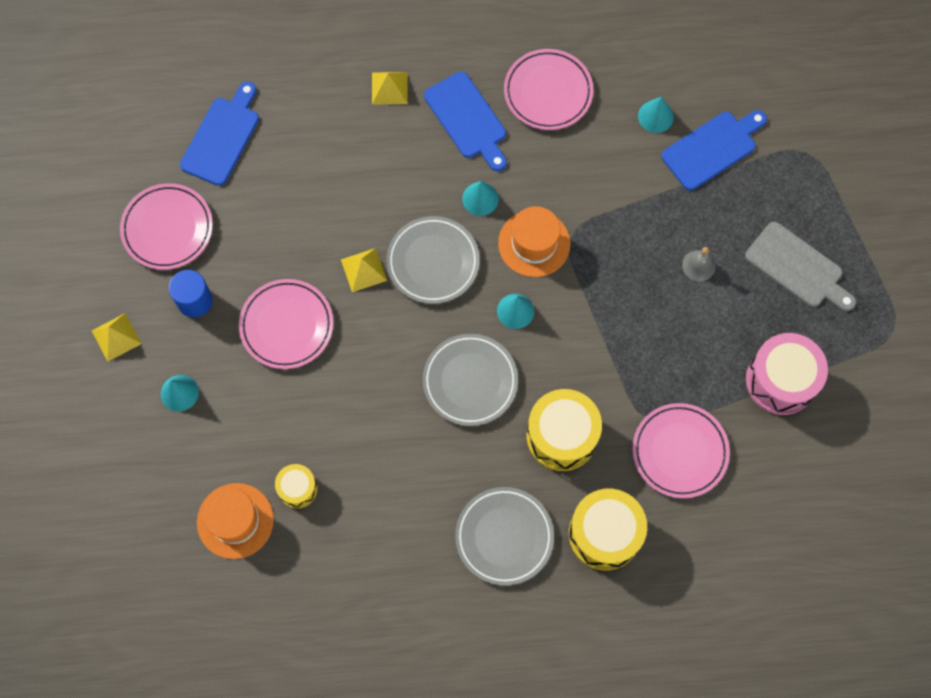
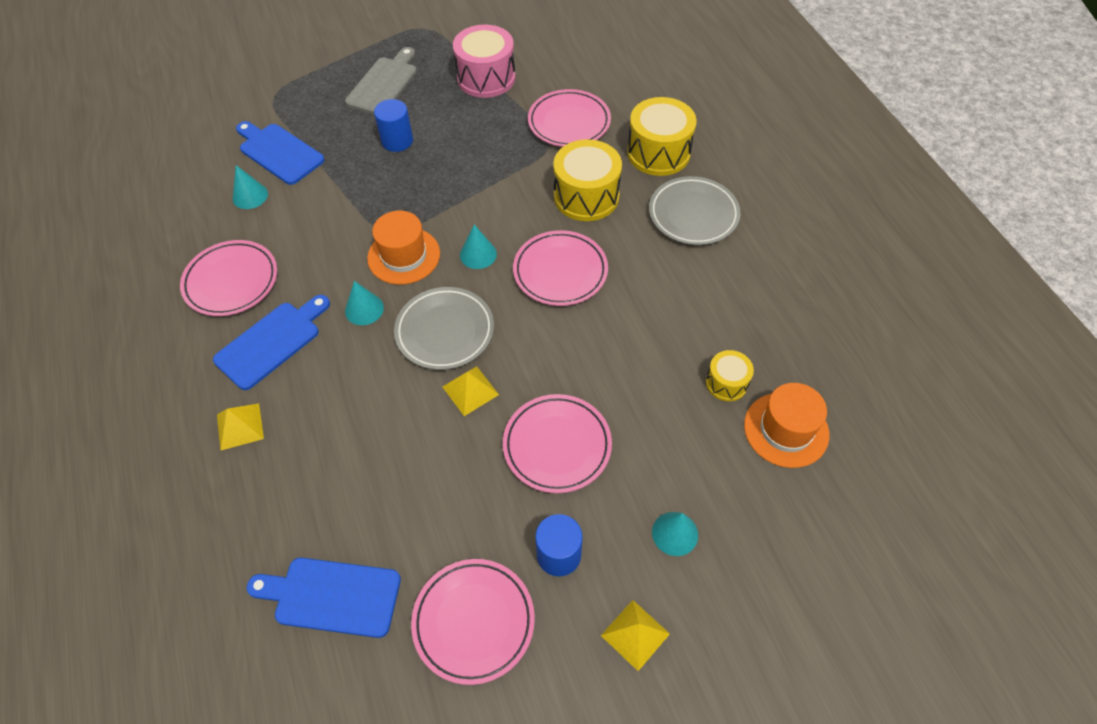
camera: 105 degrees left, 15 degrees down
grey plate [423,334,518,426] -> pink plate [513,230,608,306]
grey bell [682,247,716,282] -> blue cylinder [374,99,413,152]

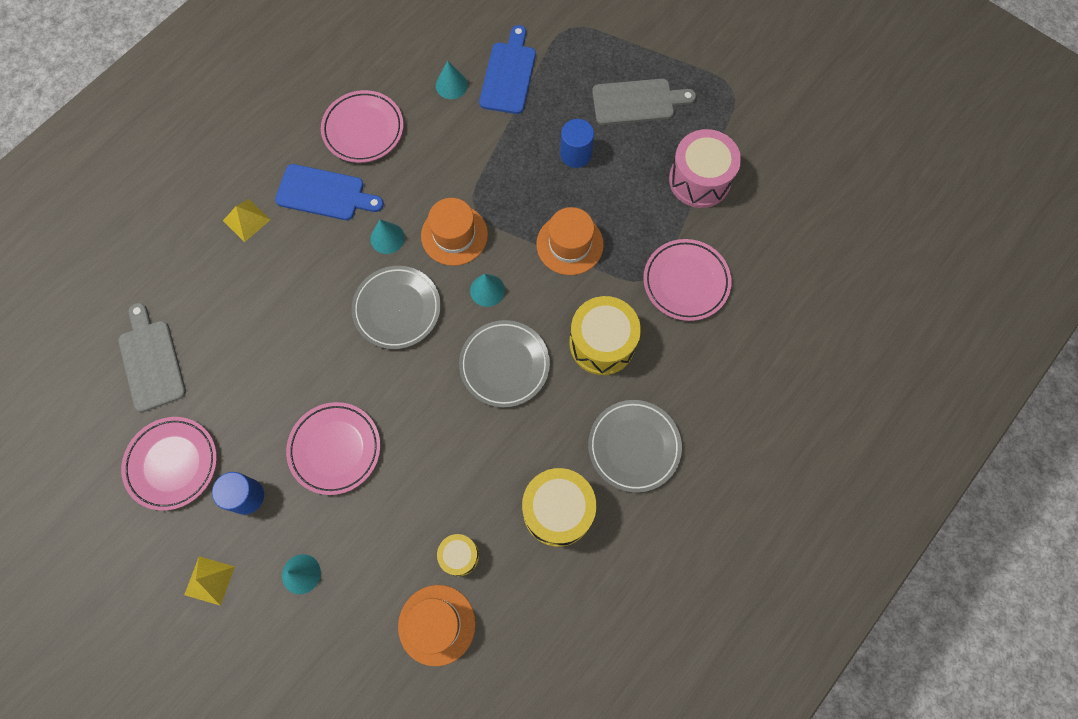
camera: 60 degrees right, 15 degrees up
blue cutting board [246,558,401,638] -> grey cutting board [118,303,186,412]
yellow pyramid [443,366,499,416] -> none
pink plate [513,230,608,306] -> grey plate [459,320,550,408]
yellow drum [627,97,696,176] -> yellow drum moved to [522,468,596,547]
none -> orange hat [536,207,604,275]

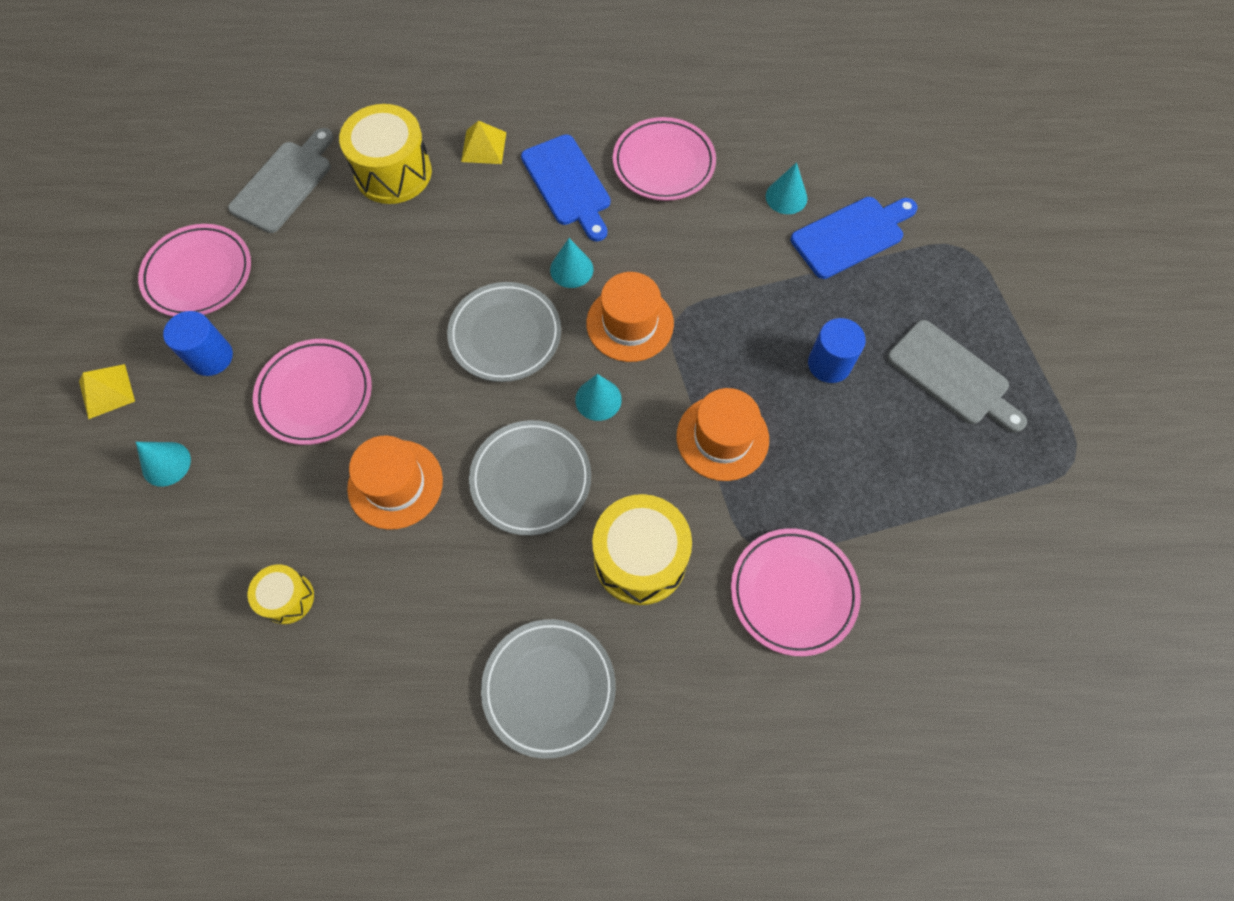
camera: 50 degrees right, 5 degrees down
orange hat [398,585,476,666] -> orange hat moved to [347,436,443,530]
yellow drum [522,468,596,547] -> yellow drum moved to [339,104,432,204]
pink drum [669,129,741,208] -> none

